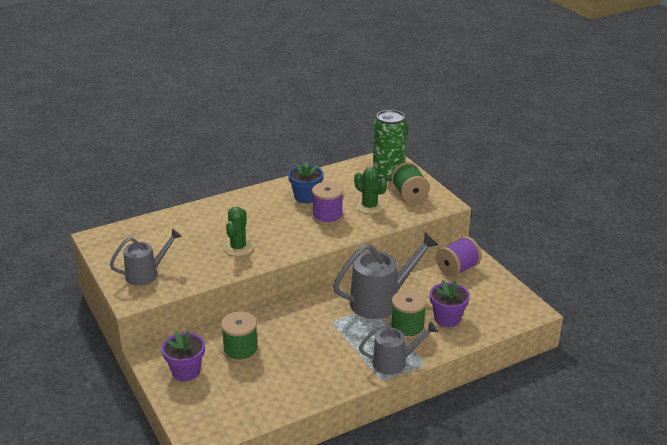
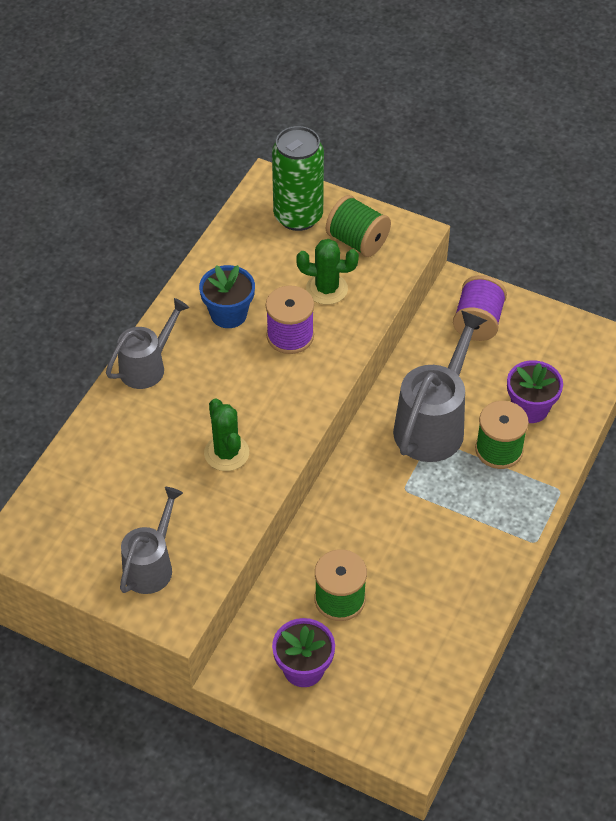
camera: 35 degrees left, 20 degrees up
grey watering can [359,321,438,375] -> grey watering can moved to [106,298,189,389]

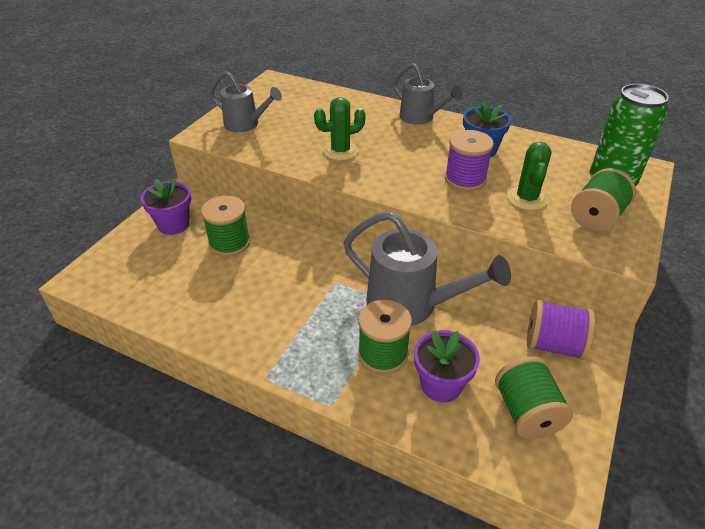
camera: 90 degrees right, 10 degrees down
none -> green spool [495,357,573,439]

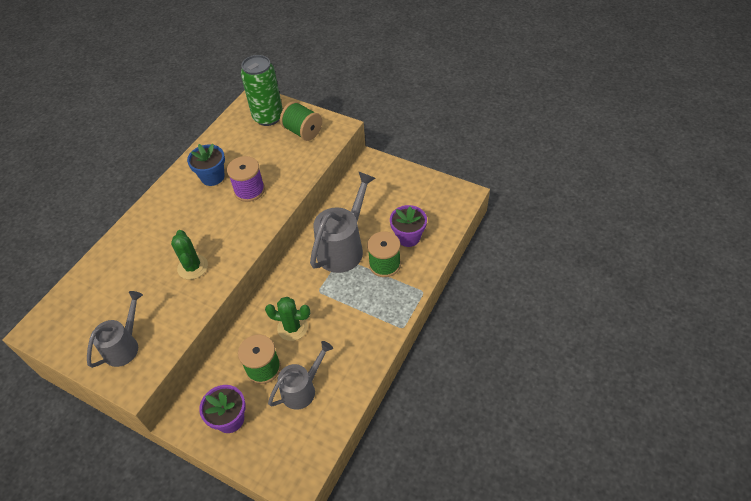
camera: 85 degrees left, 10 degrees up
grey watering can [394,63,462,125] -> grey watering can moved to [268,341,333,410]
green spool [495,357,573,439] -> none
green cactus [507,142,551,210] -> green cactus moved to [265,297,310,341]
purple spool [527,300,595,360] -> none

